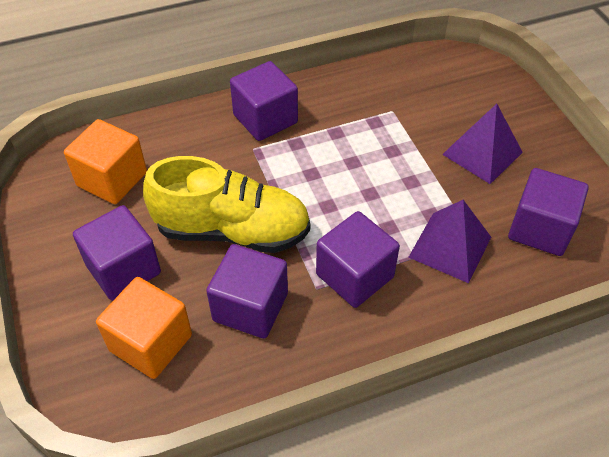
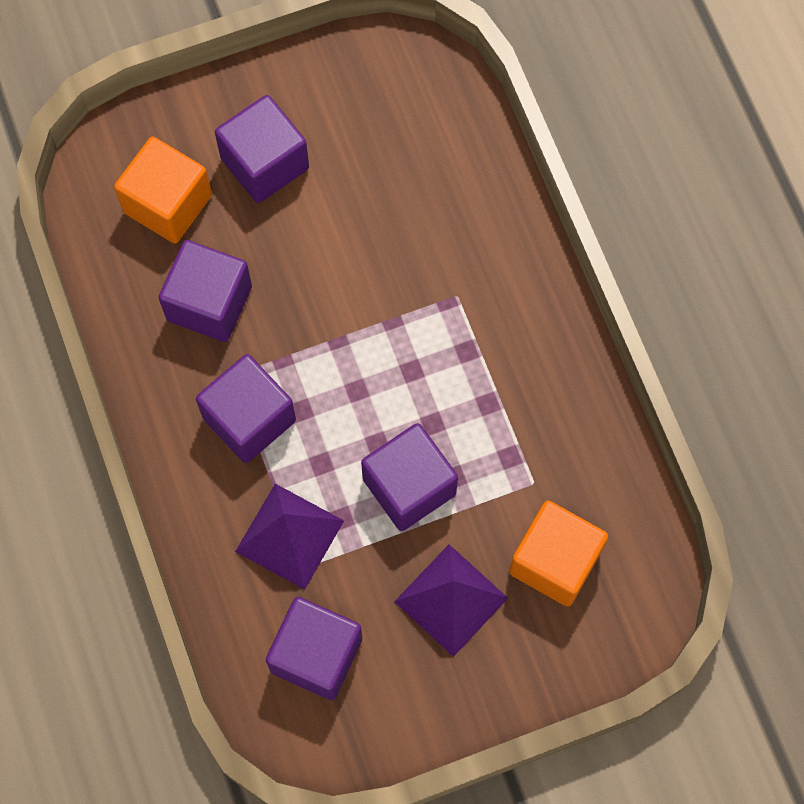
camera: 90 degrees right, 20 degrees up
orange cube [64,119,147,204] -> orange cube moved to [509,501,608,607]
yellow shoe [143,156,310,253] -> none
purple cube [230,61,298,141] -> purple cube moved to [361,423,458,531]

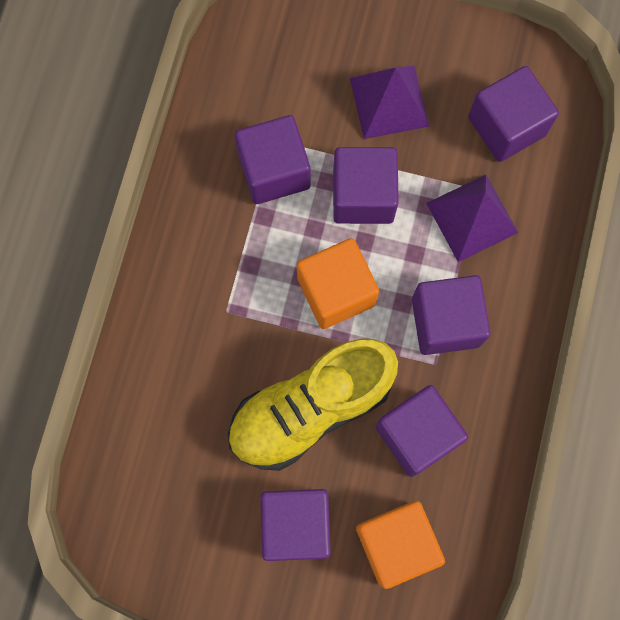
camera: 145 degrees left, 5 degrees up
orange cube [509,501,608,607] -> orange cube moved to [297,238,379,329]
none -> yellow shoe [228,339,398,471]
none -> purple cube [235,115,310,204]

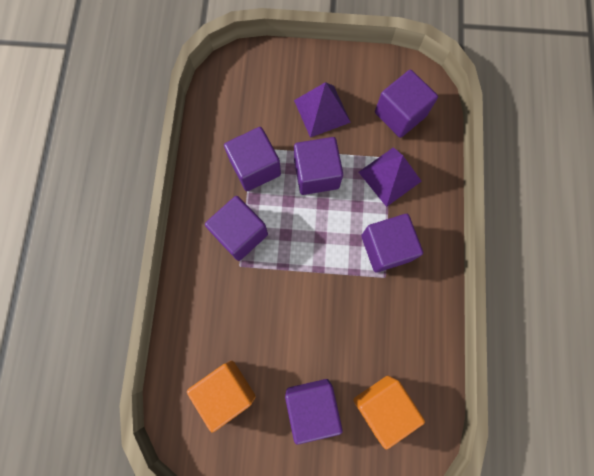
camera: 10 degrees left, 0 degrees up
yellow shoe [228,339,398,471] -> none
orange cube [297,238,379,329] -> orange cube moved to [187,361,256,432]
purple cube [376,385,468,477] -> purple cube moved to [205,196,268,261]

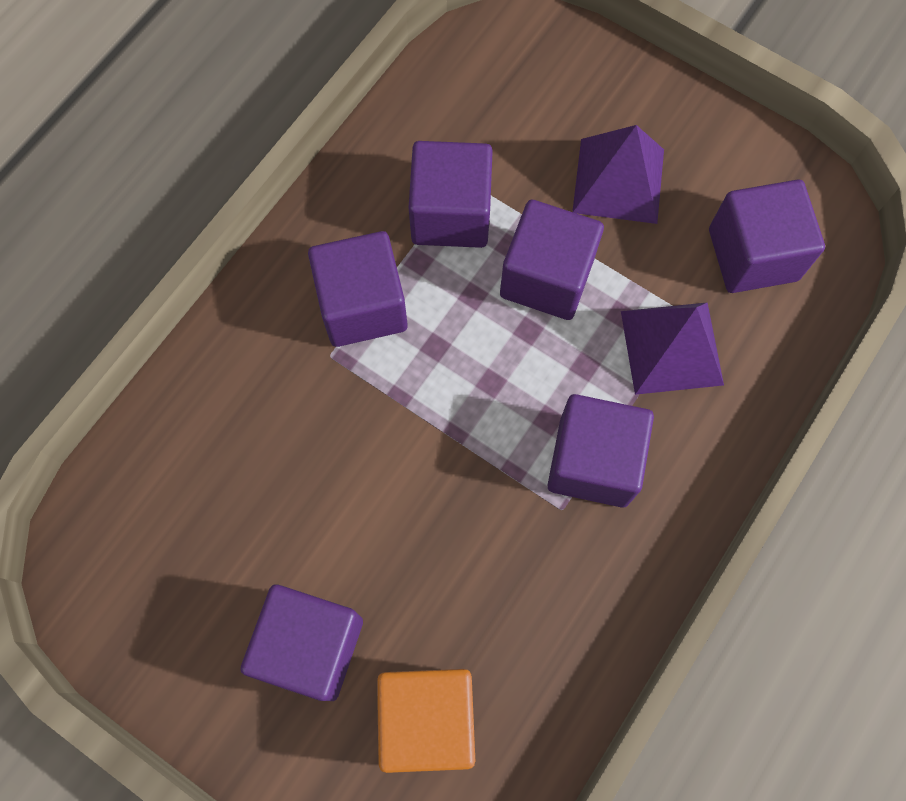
camera: 30 degrees right, 5 degrees down
orange cube [187,361,256,432] -> none

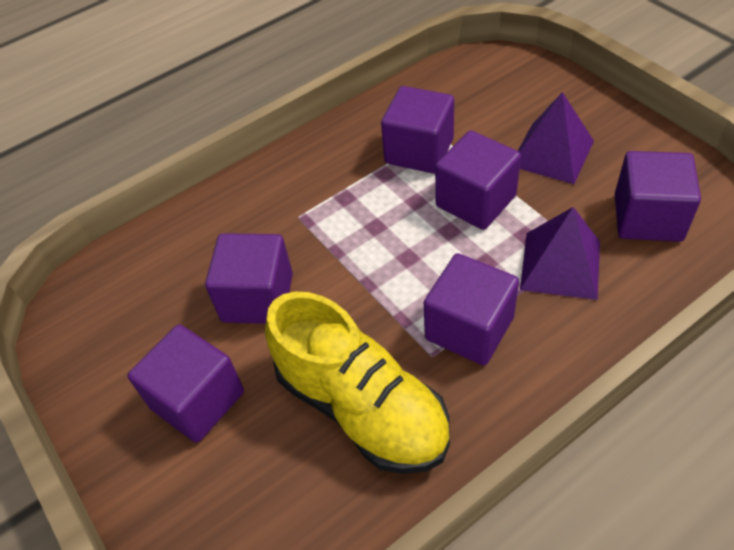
camera: 25 degrees right, 20 degrees down
purple cube [308,231,408,347] -> purple cube moved to [205,233,293,324]
orange cube [377,669,475,773] -> none
none -> yellow shoe [265,292,450,474]

